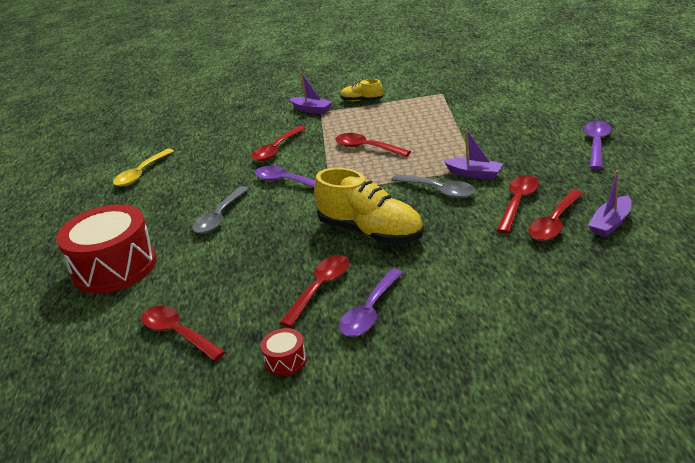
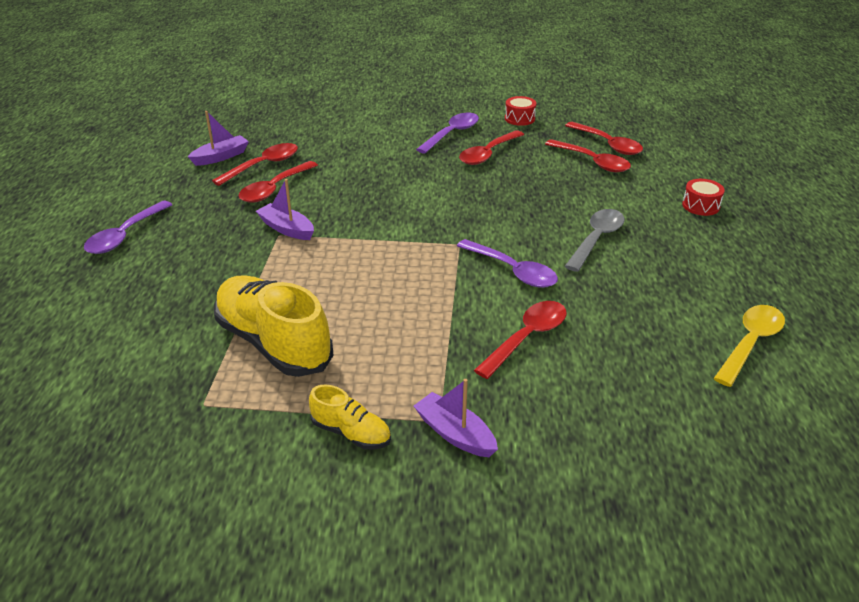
camera: 175 degrees left, 5 degrees up
red drum [56,204,157,294] -> red drum [682,179,725,216], size x0.41
yellow shoe [314,168,424,244] -> yellow shoe moved to [214,275,334,377]
red spoon [336,133,411,157] -> red spoon moved to [545,139,631,172]
grey spoon [391,174,476,199] -> none

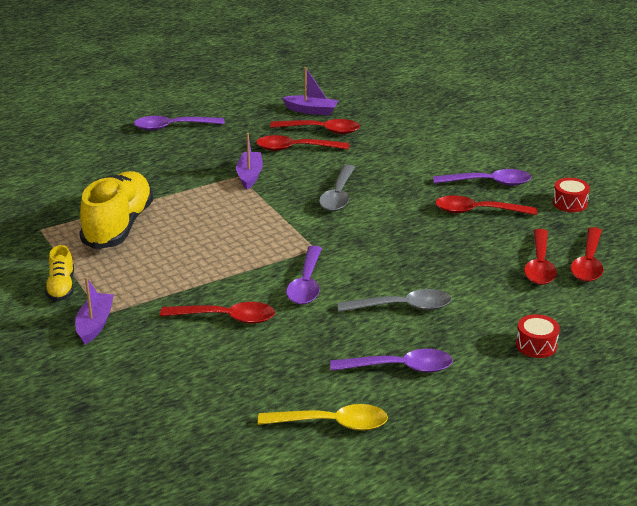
camera: 55 degrees right, 5 degrees down
none -> grey spoon [319,165,355,211]
none -> purple spoon [330,349,453,372]

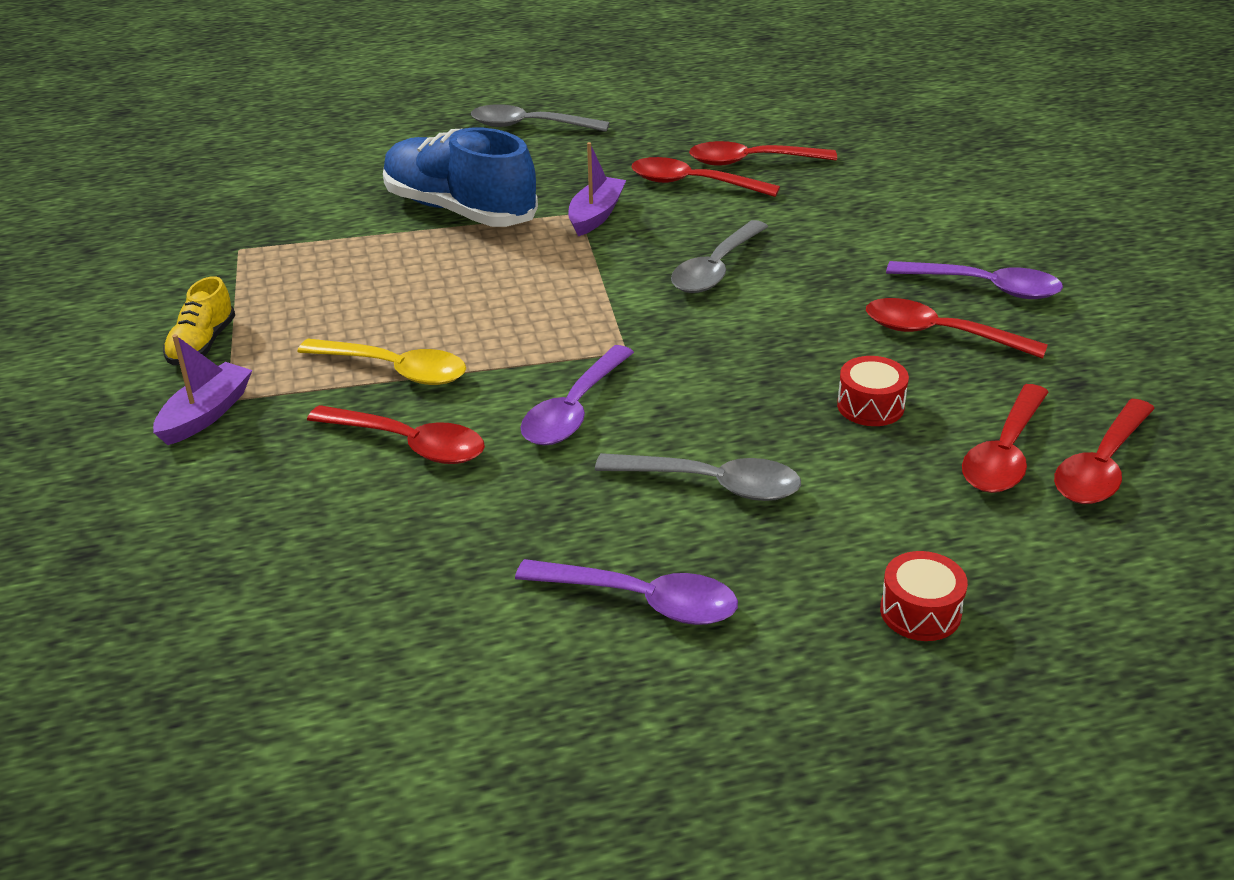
camera: 20 degrees right, 5 degrees up
yellow shoe [79,171,154,249] -> none
purple spoon [134,116,225,131] -> grey spoon [471,104,609,132]
yellow spoon [258,404,388,431] -> yellow spoon moved to [297,339,466,385]
red spoon [270,119,360,134] -> red spoon turned 150 degrees clockwise [689,141,837,166]
purple boat [282,67,338,115] -> none
red drum [553,178,590,212] -> red drum moved to [837,356,909,426]
none -> blue shoe [383,128,538,227]

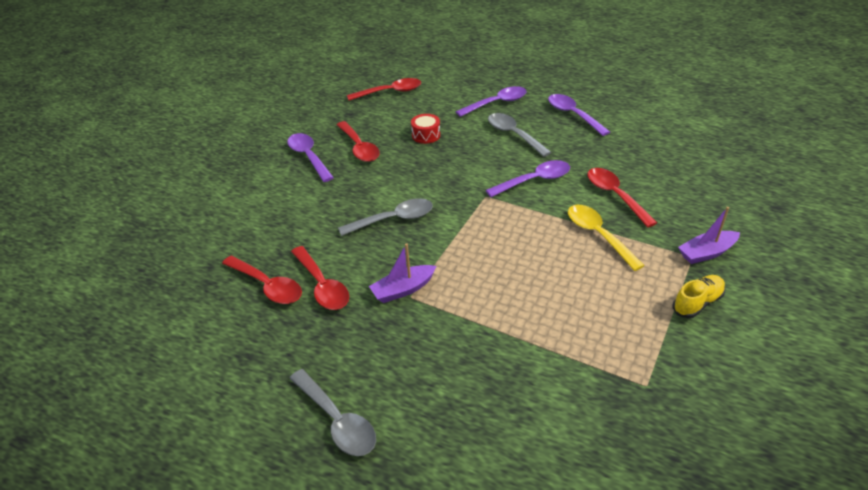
camera: 140 degrees left, 5 degrees up
blue shoe [383,128,538,227] -> none
red drum [880,551,968,641] -> none
red spoon [962,384,1048,493] -> none
none -> purple spoon [456,86,527,117]

